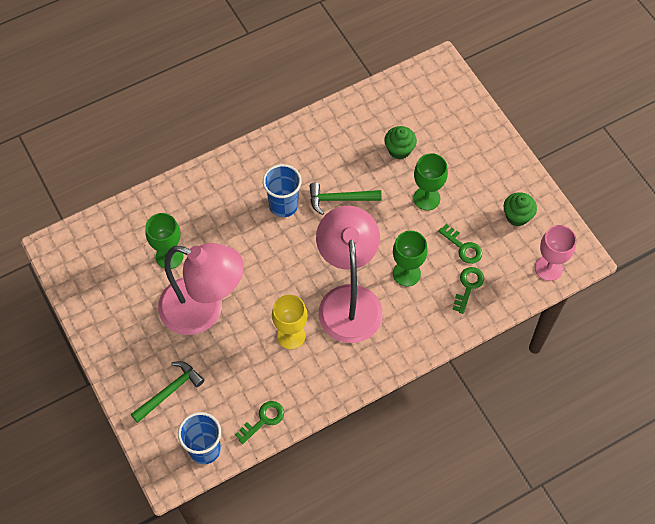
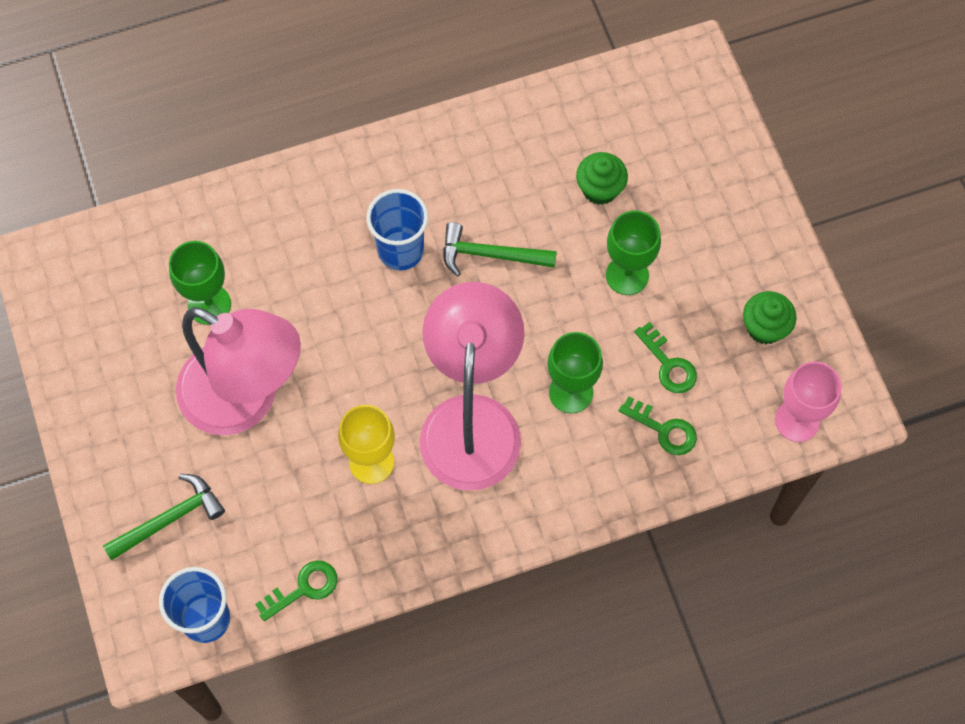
camera: 10 degrees right, 5 degrees up
green key [452,267,484,314] -> green key turned 90 degrees clockwise [618,396,697,455]

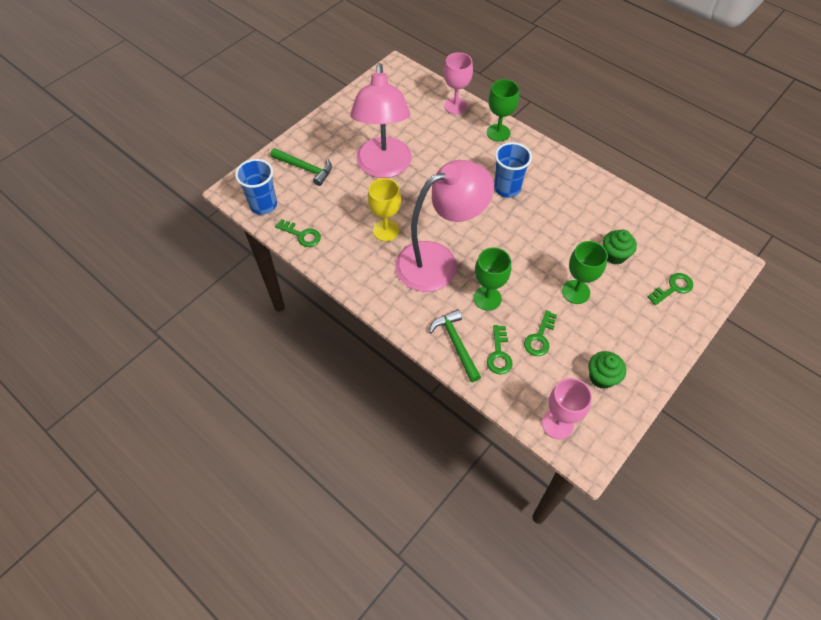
camera: 60 degrees right, 10 degrees down
green goblet [169,241,231,325] -> green goblet moved to [487,79,519,142]
green hammer [443,222,557,276] -> green hammer moved to [429,309,481,382]
none -> pink goblet [444,52,473,114]
none -> green key [648,273,693,305]

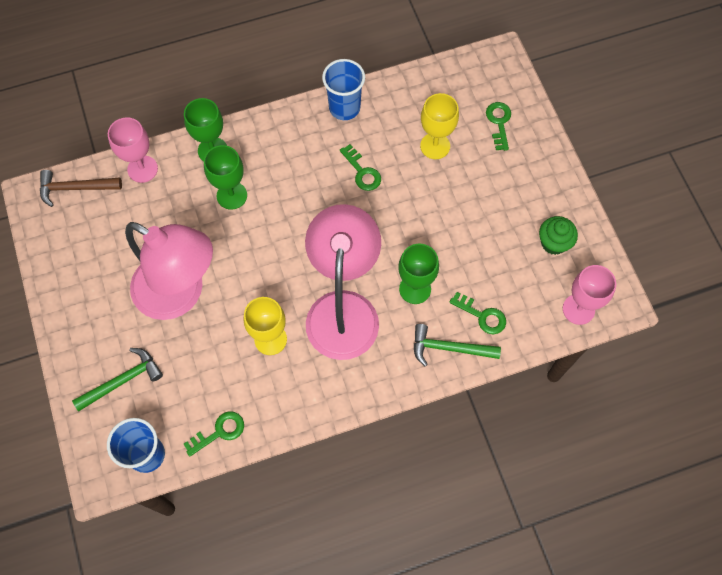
camera: 60 degrees left, 10 degrees up
blue cup [494,142,532,198] -> blue cup moved to [322,59,365,120]
green key [524,310,557,356] -> green key moved to [340,144,381,191]
green goblet [562,241,608,304] -> green goblet moved to [204,145,247,210]
green cupcake [603,230,637,264] -> yellow goblet [420,93,459,159]
none -> brown hammer [40,170,122,207]

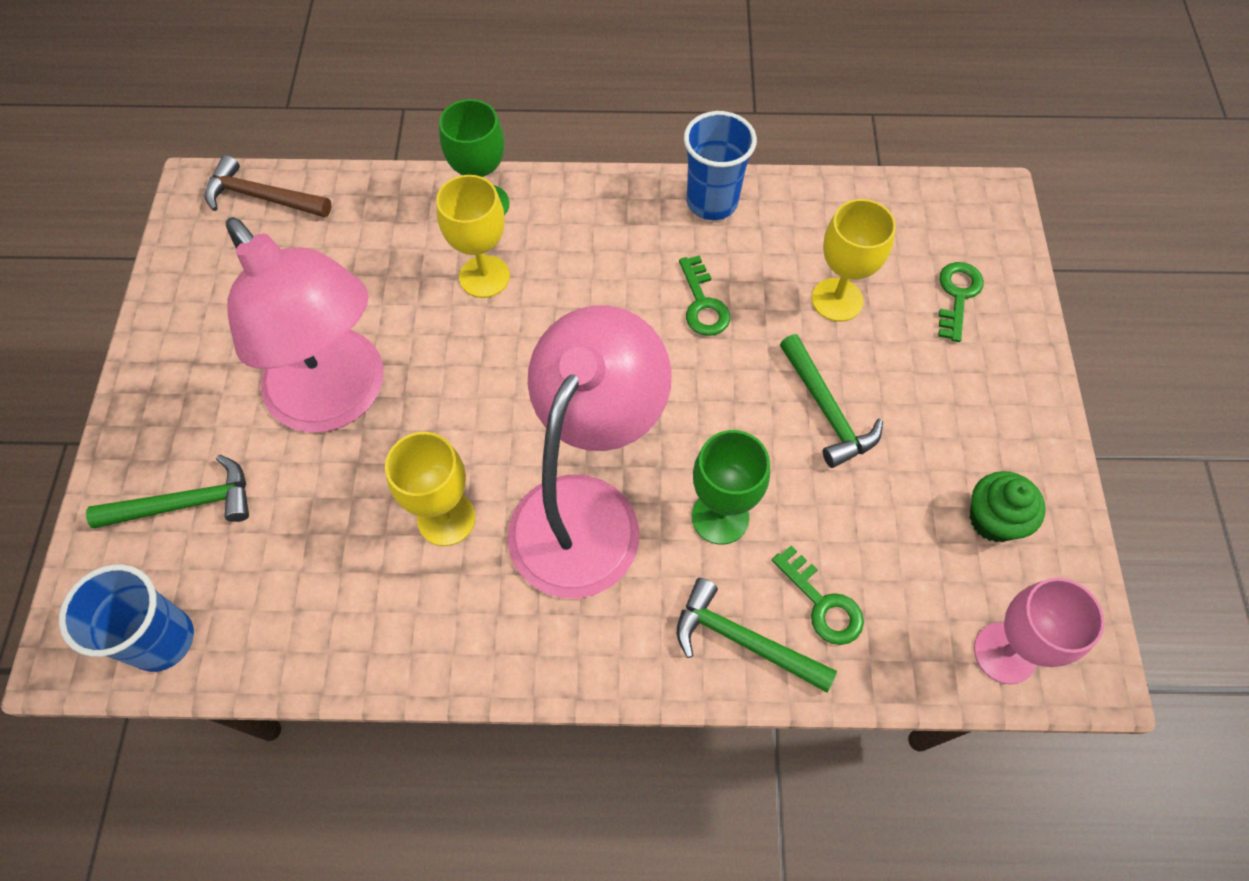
camera: 20 degrees right, 5 degrees down
pink goblet [108,117,158,183] -> none
green key [184,411,244,457] -> none
green goblet [204,145,247,210] -> yellow goblet [436,175,510,298]
none -> green hammer [780,334,883,468]

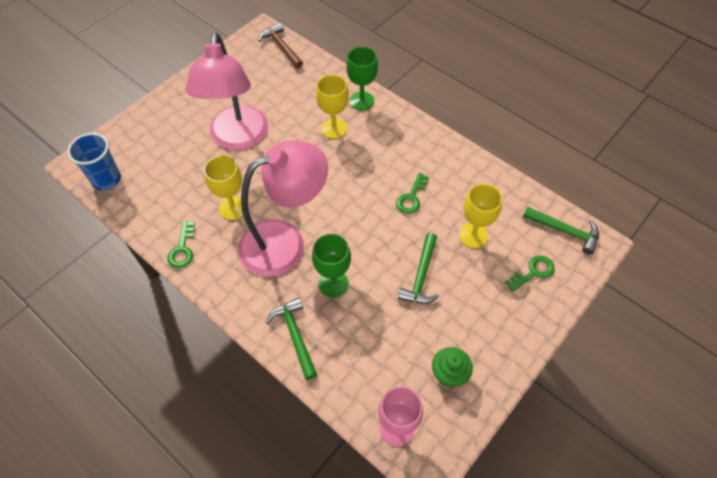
camera: 40 degrees right, 5 degrees down
green hammer [86,455,249,528] -> green hammer moved to [523,207,599,255]
blue cup [684,111,757,220] -> none
green key [772,546,864,645] -> green key moved to [167,221,195,268]

